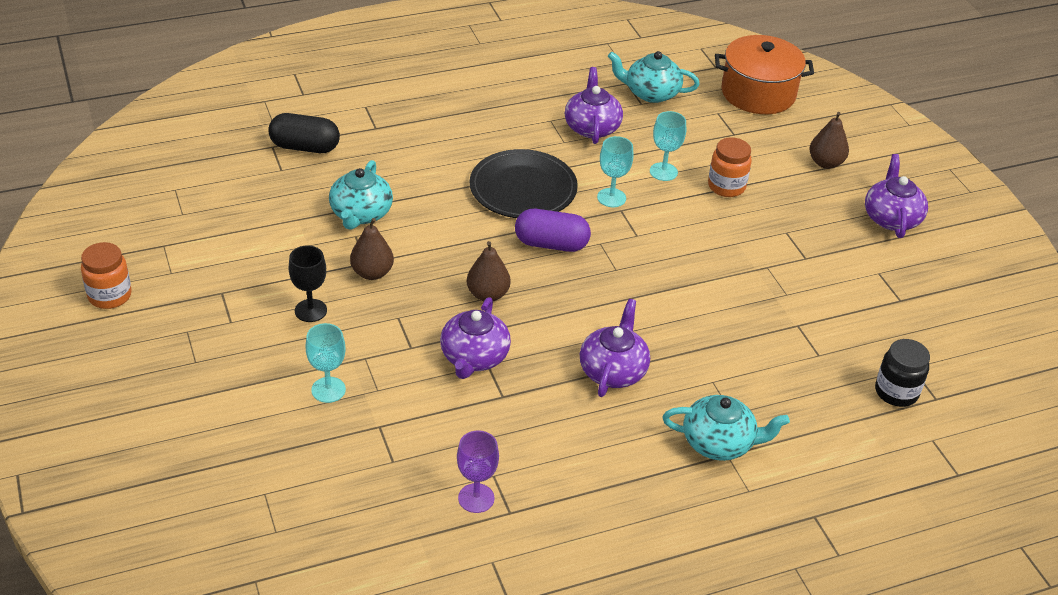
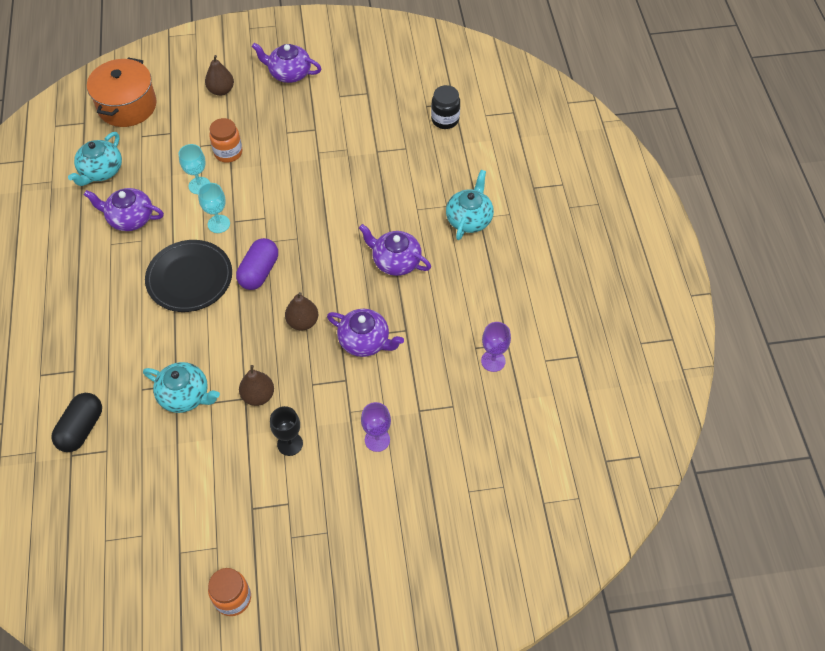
camera: 75 degrees left, 15 degrees up
turquoise goblet [306,323,346,403] -> purple goblet [361,402,391,452]

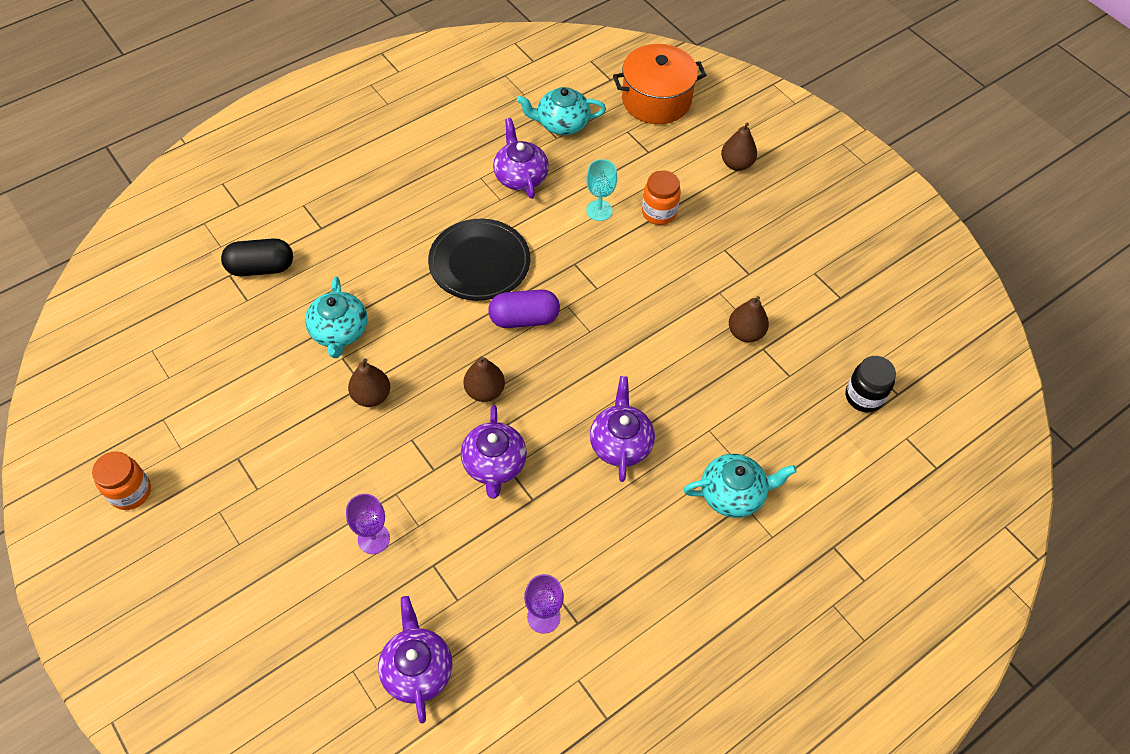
camera: 60 degrees right, 0 degrees up
turquoise goblet [198,183,230,233] -> none
purple teapot [252,43,321,83] -> purple teapot moved to [378,596,453,723]
black goblet [270,406,303,456] -> none
none -> brown pear [729,296,769,342]

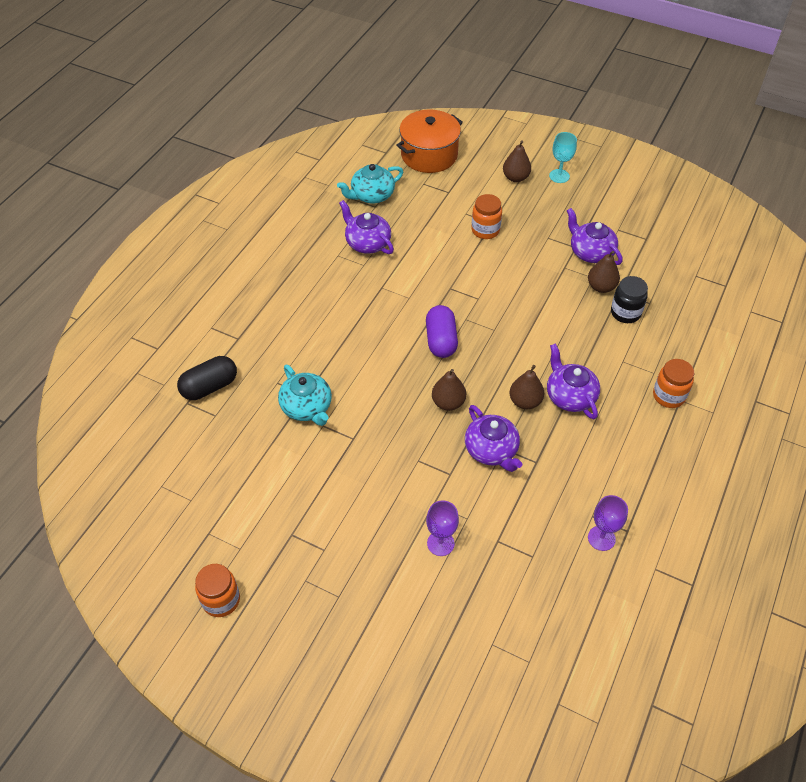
camera: 25 degrees left, 5 degrees down
brown pear [348,358,390,407] -> brown pear moved to [509,365,544,409]
purple teapot [378,596,453,723] -> purple teapot moved to [567,208,623,265]
black plate [428,219,531,301] -> none
purple capsule [488,289,560,328] -> purple capsule turned 60 degrees counterclockwise [426,305,458,358]
turquoise goblet [586,159,617,221] -> turquoise goblet moved to [549,132,577,183]
turquoise teapot [683,454,797,518] -> orange jar [653,359,694,408]
black jar [846,356,896,412] -> black jar moved to [611,276,648,323]

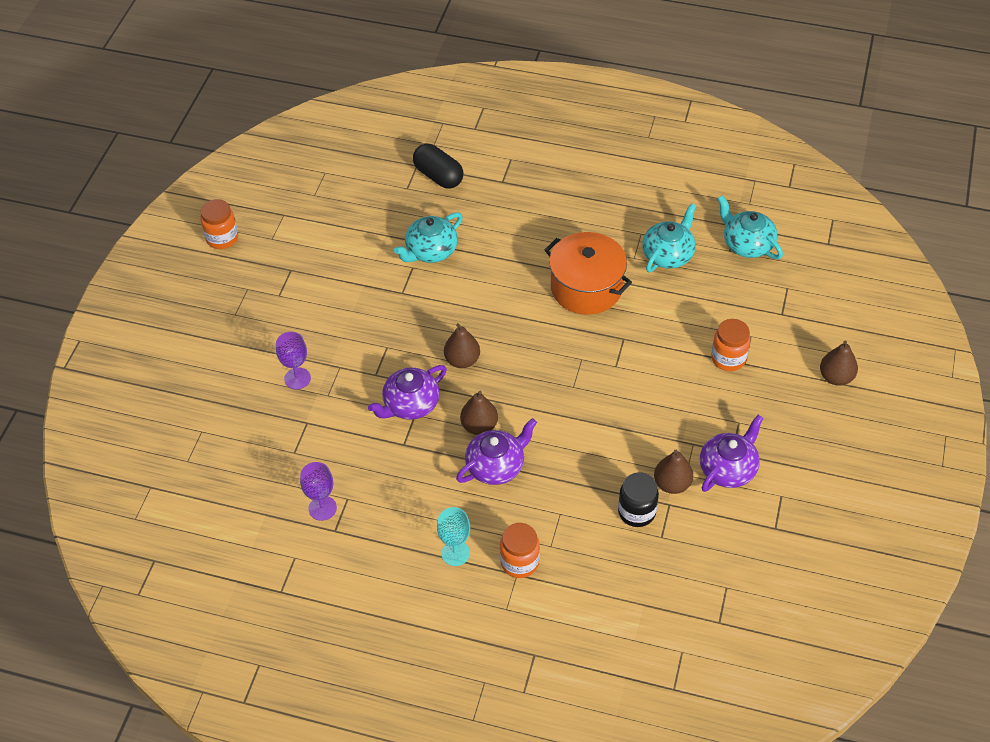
camera: 80 degrees right, 0 degrees up
purple teapot [339,200,394,254] -> turquoise teapot [642,203,696,272]
orange pot [396,110,463,173] -> orange pot moved to [545,232,632,315]
purple capsule [426,305,458,358] -> none
turquoise goblet [549,132,577,183] -> turquoise goblet moved to [437,507,470,566]

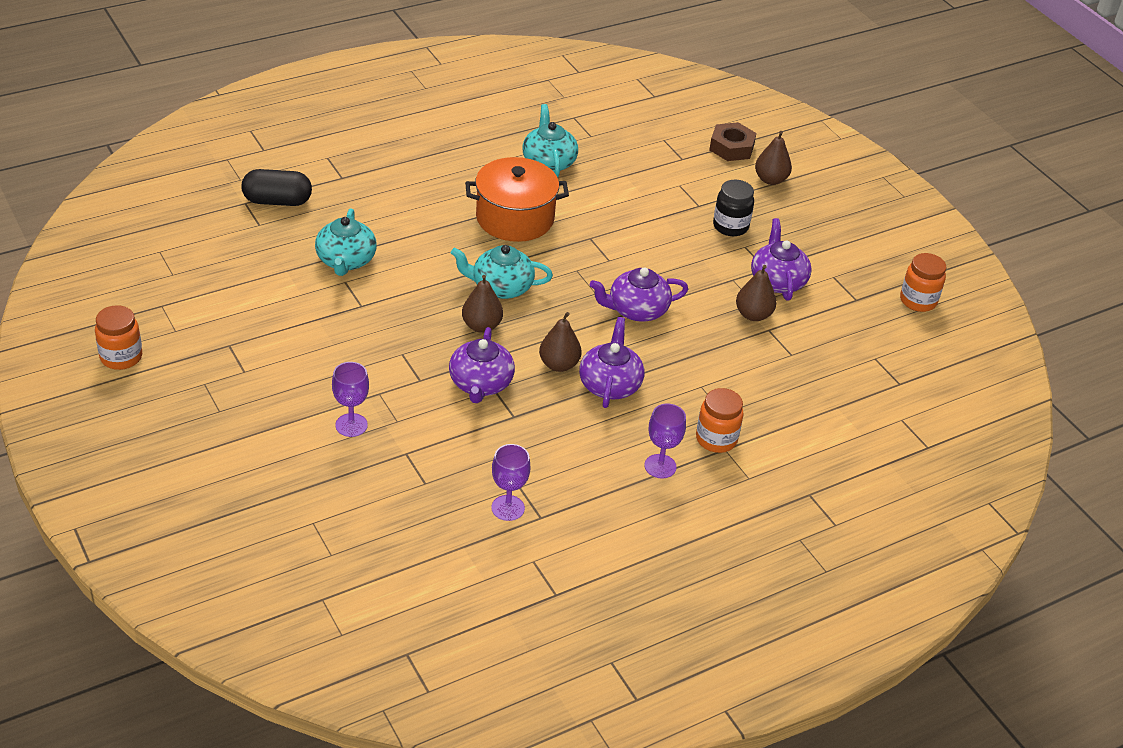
camera: 50 degrees left, 10 degrees down
turquoise goblet [437,507,470,566] -> purple goblet [644,403,686,479]
black jar [618,472,659,527] -> black jar moved to [713,180,754,236]
orange jar [711,319,750,371] -> orange jar moved to [900,253,946,312]
turquoise teapot [718,195,783,259] -> turquoise teapot moved to [451,245,553,299]
none -> purple teapot [590,268,688,322]
none -> brown nut [709,122,756,161]

